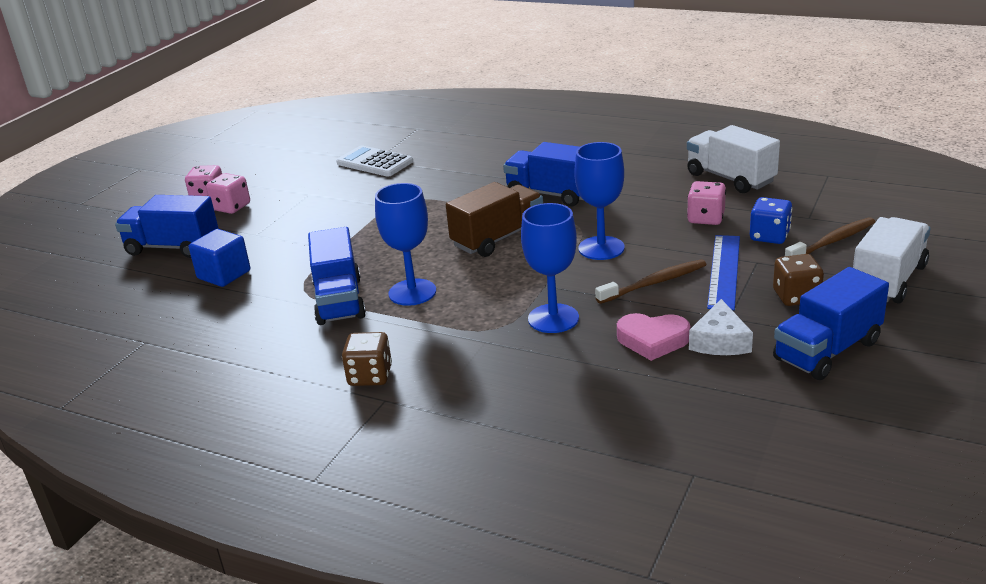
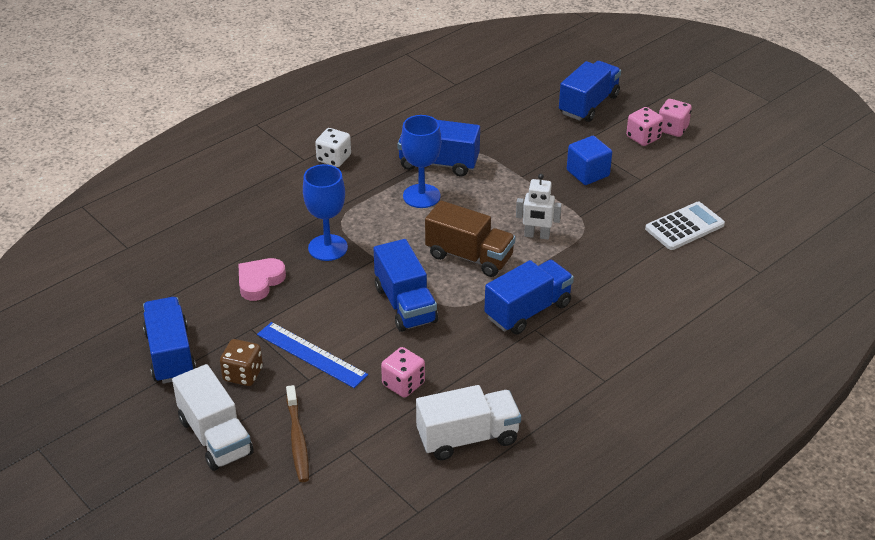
camera: 110 degrees right, 10 degrees up
blue cube [189,229,250,287] -> blue cube moved to [567,136,612,185]
brown dice [342,332,392,386] -> white dice [315,128,351,167]
brown truck [446,182,543,257] -> brown truck turned 45 degrees counterclockwise [425,200,516,277]
blue goblet [574,142,625,260] -> blue truck [373,239,438,332]
brown toothbrush [595,259,707,304] -> none
white cheese [689,299,753,355] -> none
blue dice [750,197,792,244] -> none
none -> white robot [516,174,562,239]

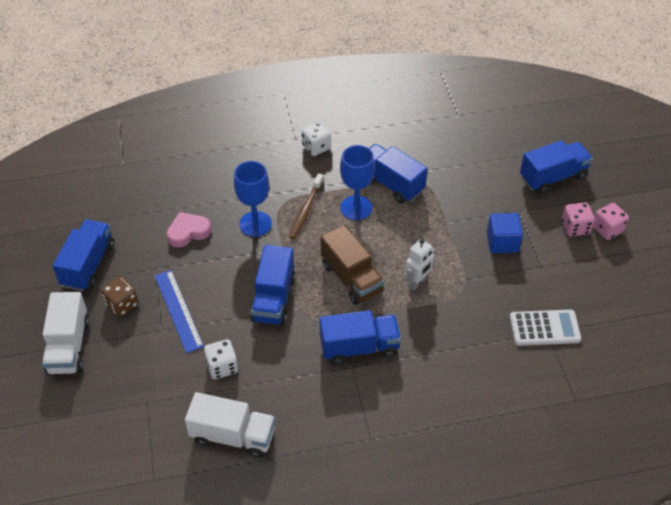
camera: 30 degrees right, 10 degrees up
brown toothbrush [286,385,309,482] -> brown toothbrush moved to [289,173,324,239]
pink dice [381,347,425,398] -> white dice [204,339,238,379]
white robot [516,174,562,239] -> white robot turned 90 degrees counterclockwise [405,239,435,291]

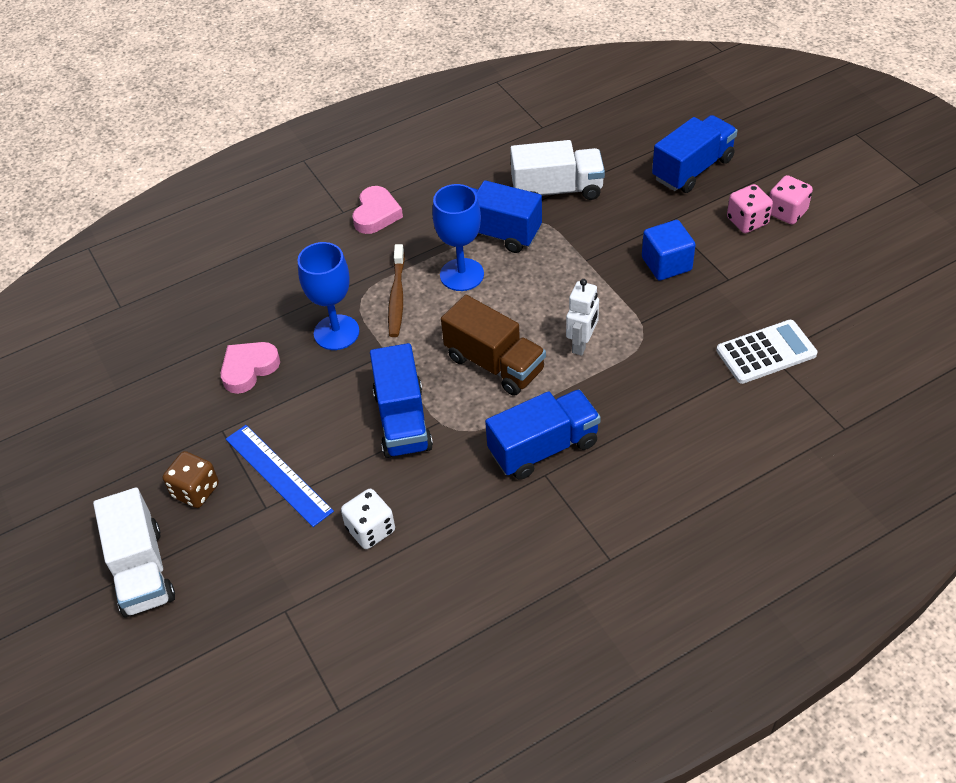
camera: 15 degrees left, 0 degrees up
blue truck [53,219,115,291] -> none
white truck [185,392,275,458] -> white truck moved to [510,140,605,200]
white dice [301,121,331,156] -> pink heart [353,186,403,234]

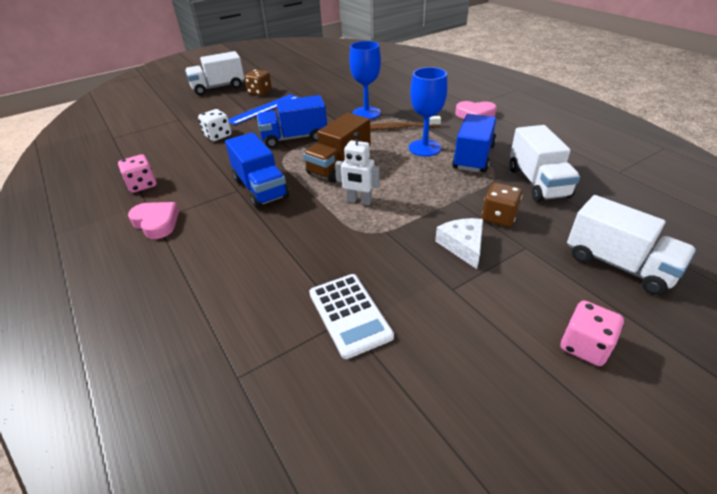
camera: 85 degrees right, 10 degrees down
pink heart [220,342,280,394] -> pink heart moved to [128,202,179,239]
blue cube [642,220,696,281] -> white cheese [435,218,483,269]
blue truck [652,115,738,193] -> white truck [567,195,696,295]
pink dice [727,184,773,233] -> pink dice moved to [118,154,157,193]
none -> brown dice [482,183,522,227]

